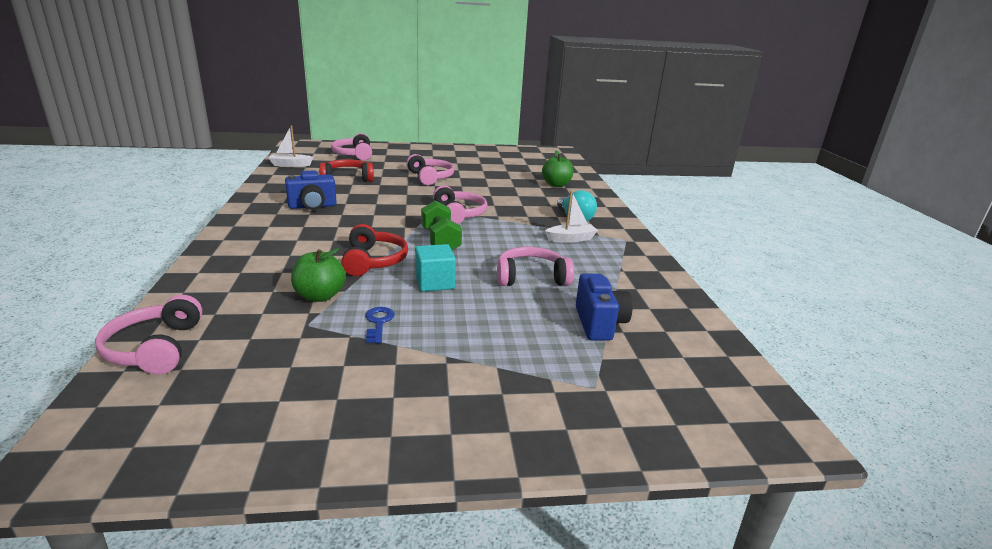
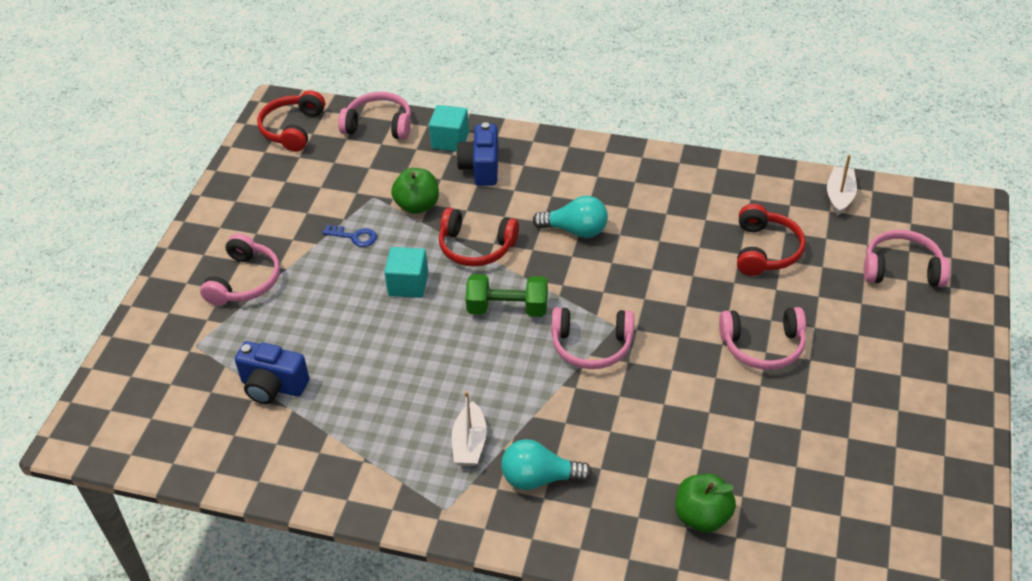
camera: 115 degrees right, 20 degrees up
blue camera [285,170,337,210] -> blue camera moved to [456,122,498,186]
pink headphones [497,247,574,286] -> pink headphones moved to [200,233,280,306]
none -> red headphones [257,90,325,152]
none -> turquoise cube [429,105,469,151]
none -> turquoise light bulb [533,196,608,238]

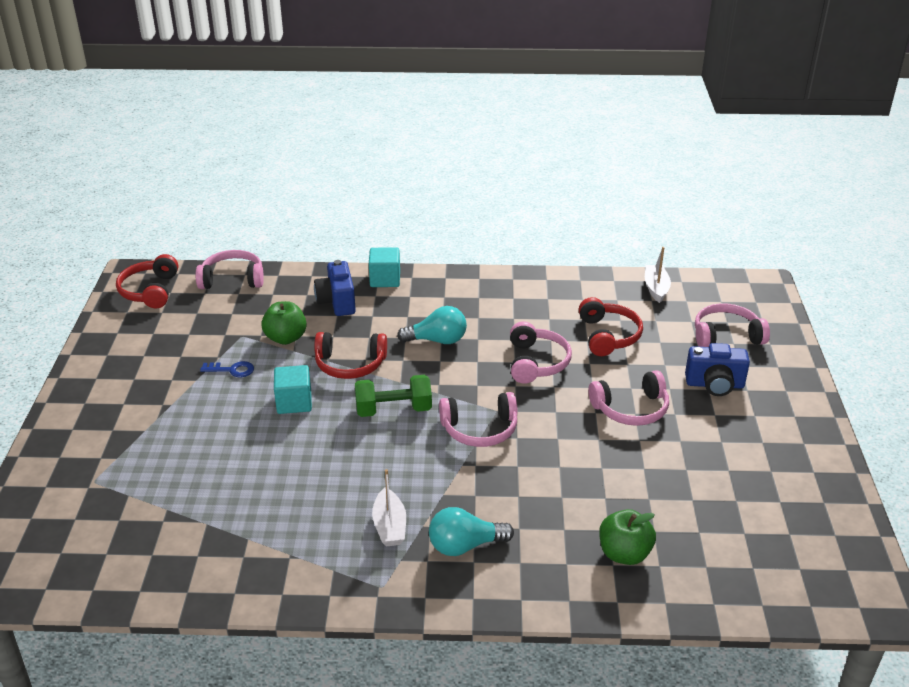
camera: 15 degrees left, 10 degrees down
pink headphones [200,233,280,306] -> pink headphones moved to [510,321,572,384]
blue camera [235,341,309,404] -> blue camera moved to [685,343,750,396]
turquoise cube [429,105,469,151] -> turquoise cube moved to [369,247,400,287]

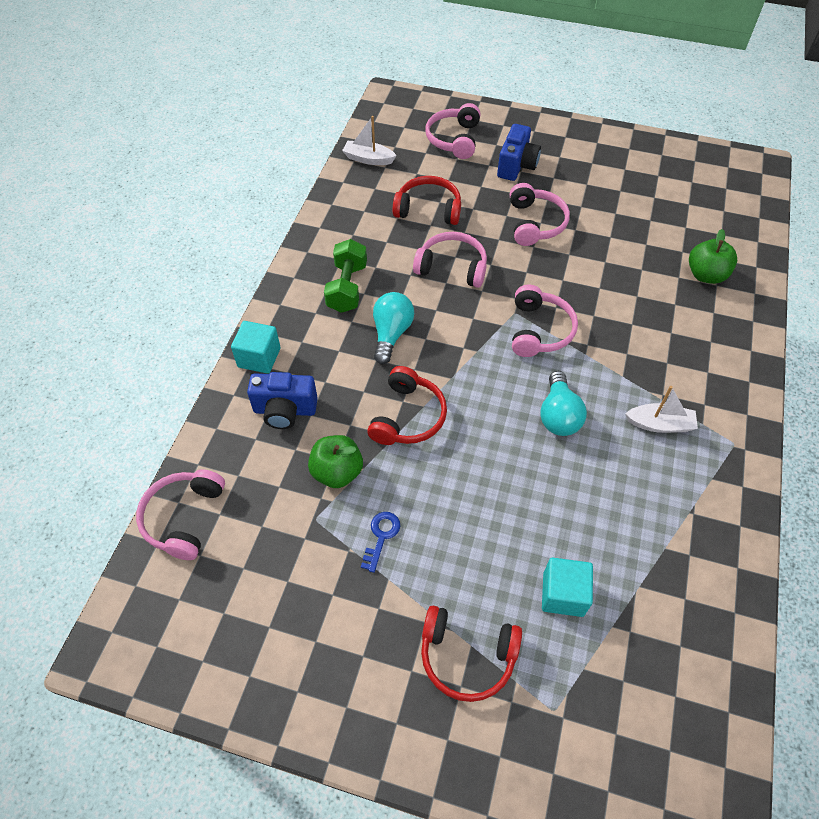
camera: 75 degrees left, 20 degrees up
red headphones [116,254,178,308] -> red headphones moved to [421,605,522,702]
turquoise cube [274,365,312,414] -> turquoise cube moved to [542,558,593,617]
green dumbbell [355,375,432,417] -> green dumbbell moved to [324,239,367,313]
turquoise light bulb [429,507,514,556] -> turquoise light bulb moved to [540,371,587,436]

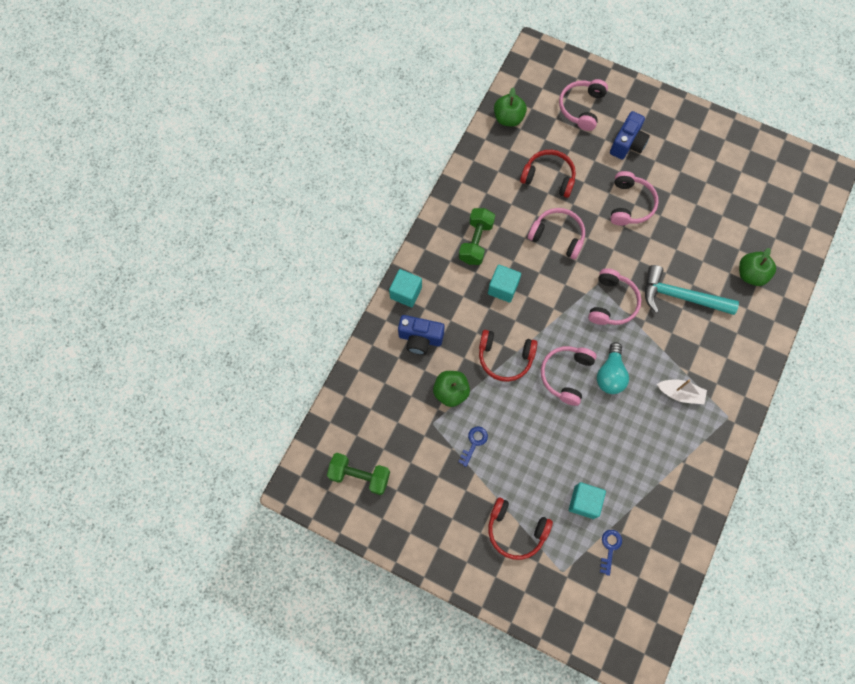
camera: 10 degrees right, 15 degrees up
pink headphones [136,469,225,560] -> pink headphones moved to [541,346,597,406]
white boat [342,116,397,165] -> green apple [494,87,527,126]
red headphones [367,366,447,445] -> red headphones turned 75 degrees clockwise [479,330,537,382]
turquoise light bulb [373,292,414,364] -> turquoise cube [488,265,521,303]
none -> green dumbbell [327,453,390,495]
none -> blue key [600,530,622,576]
none -> turquoise hammer [645,265,739,315]

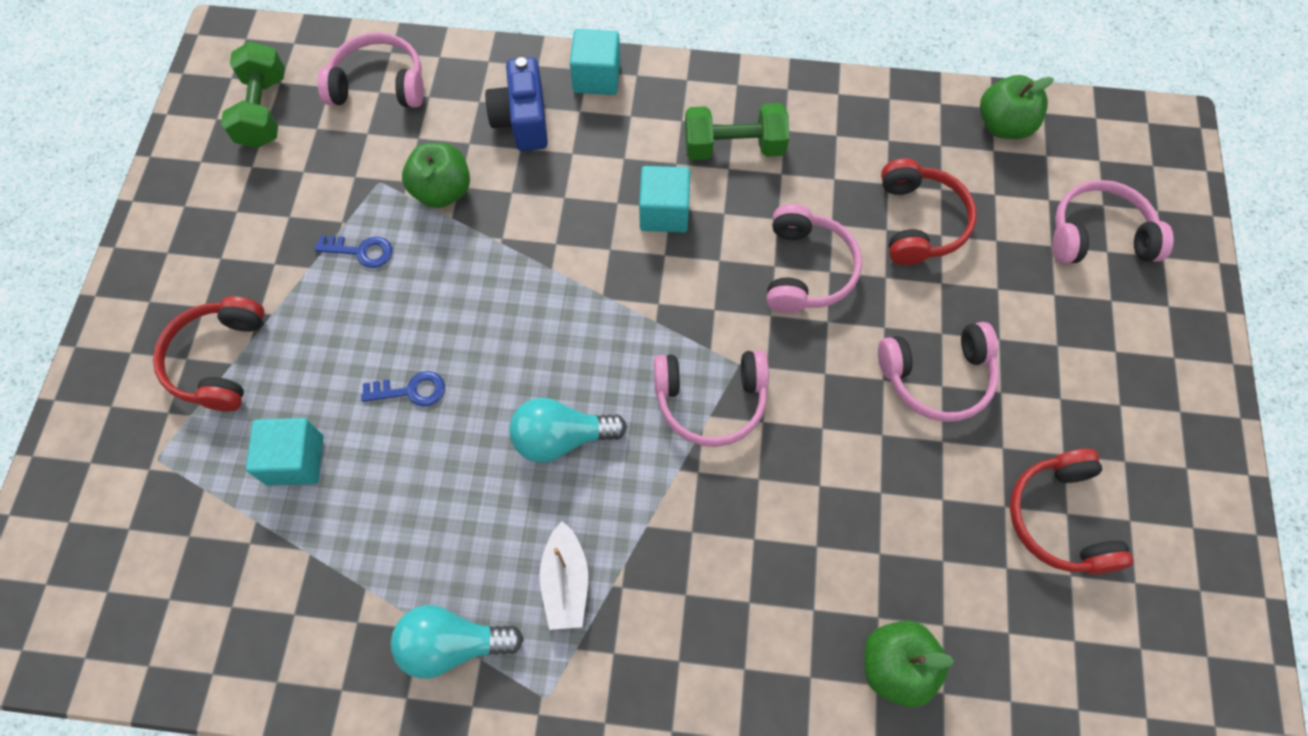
camera: 70 degrees right, 5 degrees down
red headphones [479,330,537,382] -> red headphones moved to [1010,449,1134,574]
pink headphones [541,346,597,406] -> pink headphones moved to [318,32,424,108]
blue key [600,530,622,576] -> blue key moved to [361,371,445,407]
blue camera [610,111,650,160] -> none
turquoise hammer [645,265,739,315] -> none
none -> turquoise light bulb [391,605,524,679]

